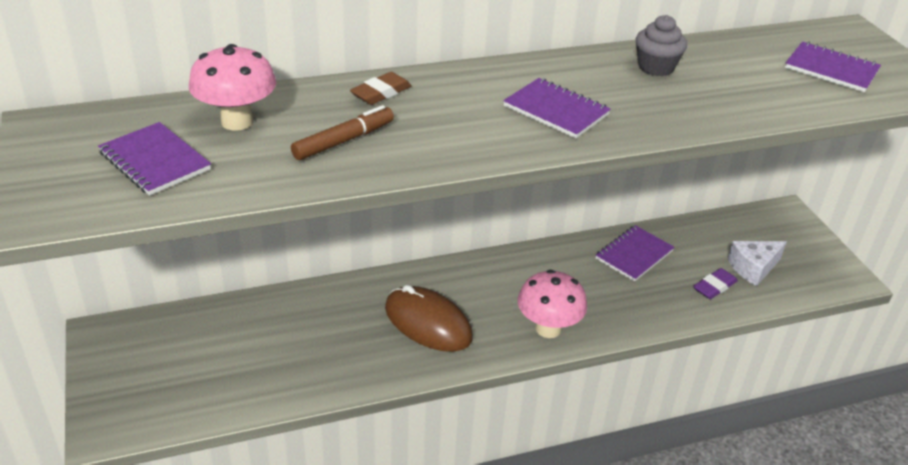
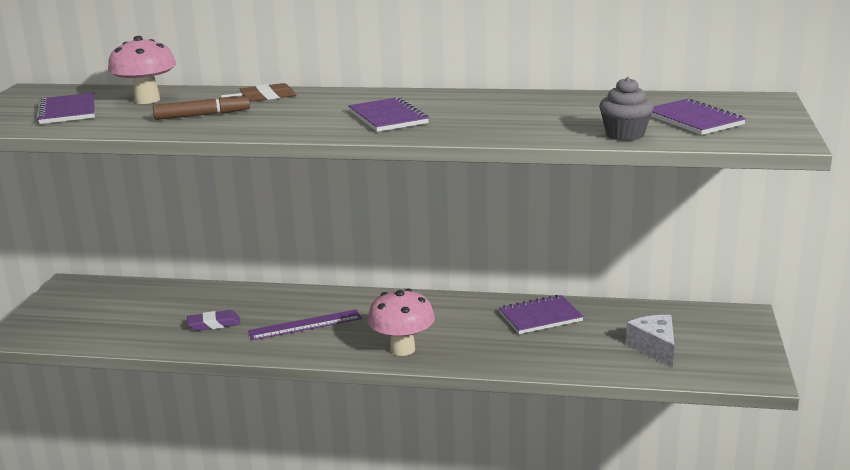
camera: 30 degrees right, 15 degrees down
brown mouse [385,285,473,352] -> purple ruler [248,309,362,340]
grey cupcake [636,15,687,76] -> grey cupcake moved to [599,77,654,141]
purple eraser [693,268,738,299] -> purple eraser moved to [187,310,240,331]
white cheese [727,241,787,286] -> white cheese turned 75 degrees clockwise [626,315,674,368]

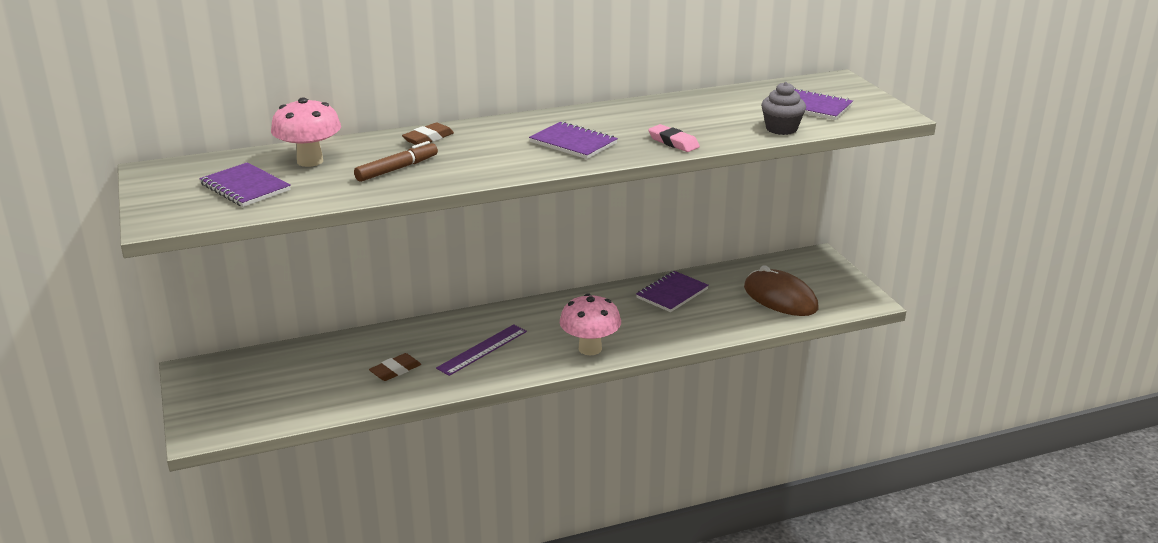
camera: 30 degrees left, 5 degrees up
purple eraser [187,310,240,331] -> brown eraser [369,353,421,381]
white cheese [626,315,674,368] -> brown mouse [744,265,819,316]
none -> pink eraser [648,124,700,152]

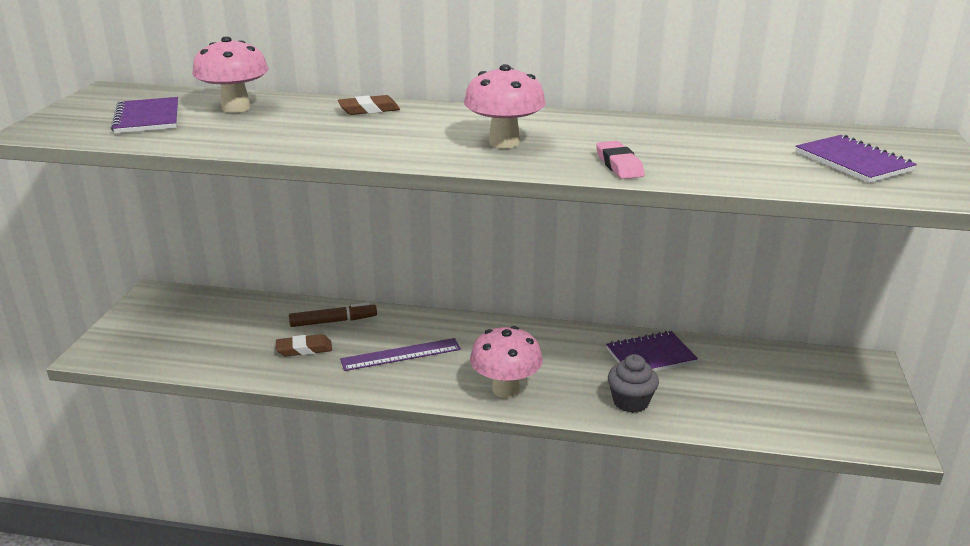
camera: 30 degrees right, 0 degrees up
brown marker [354,141,438,182] -> brown marker moved to [289,302,377,327]
purple notebook [529,121,618,159] -> pink mushroom [464,64,546,148]
brown mouse [744,265,819,316] -> none
grey cupcake [761,82,806,135] -> grey cupcake moved to [608,354,659,413]

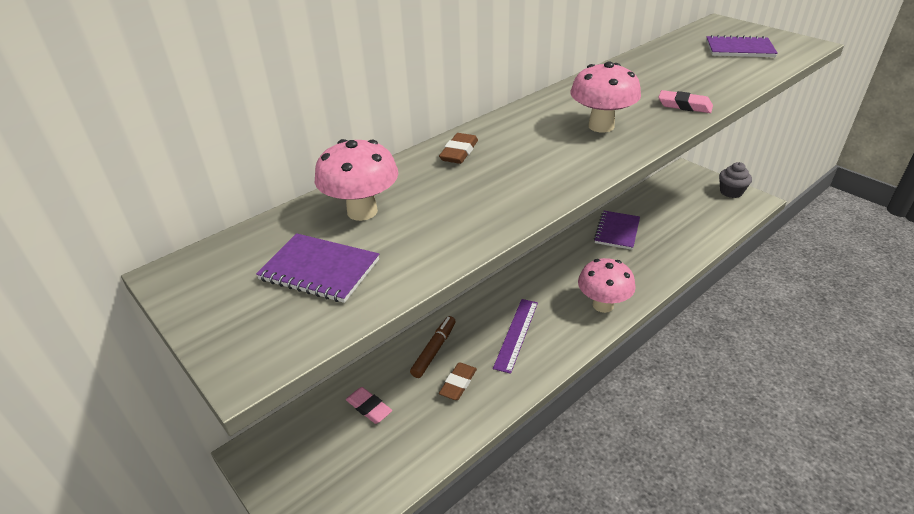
camera: 50 degrees left, 10 degrees up
grey cupcake [608,354,659,413] -> grey cupcake moved to [719,162,752,198]
none -> pink eraser [346,387,392,424]

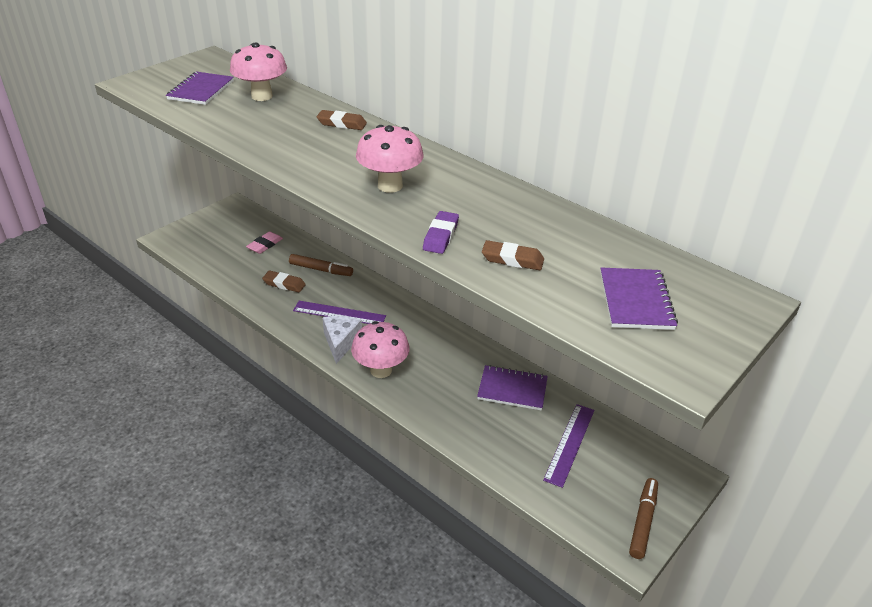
camera: 80 degrees right, 0 degrees up
pink eraser [658,90,713,113] -> purple eraser [423,211,459,254]
grey cupcake [719,162,752,198] -> brown marker [629,478,658,559]
none -> white cheese [322,316,362,364]
none -> brown eraser [482,240,544,270]
none -> purple ruler [543,404,594,488]

